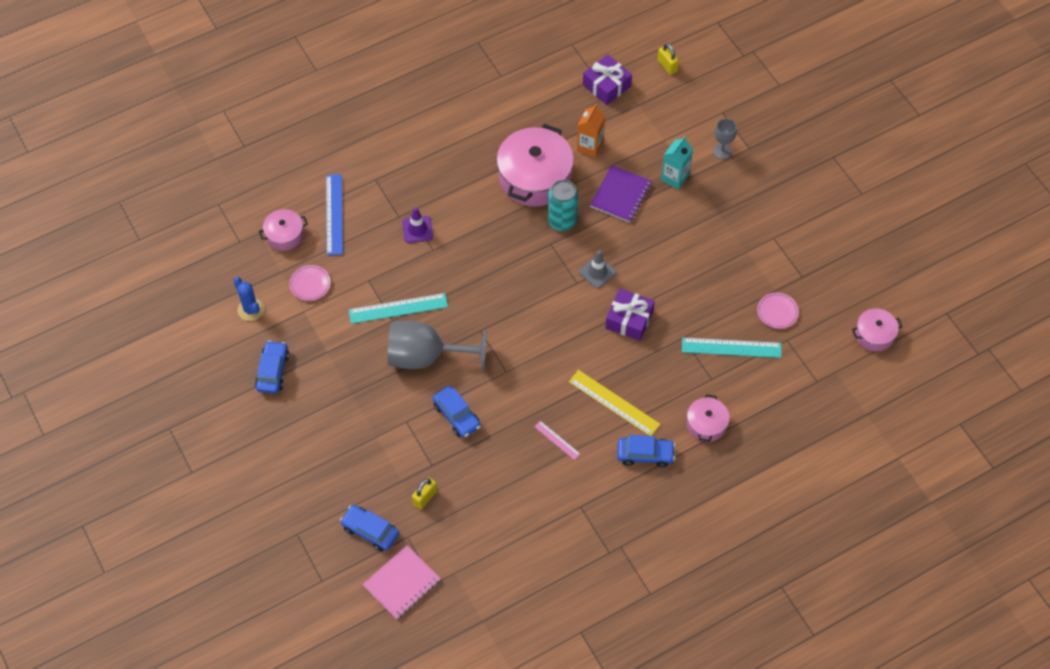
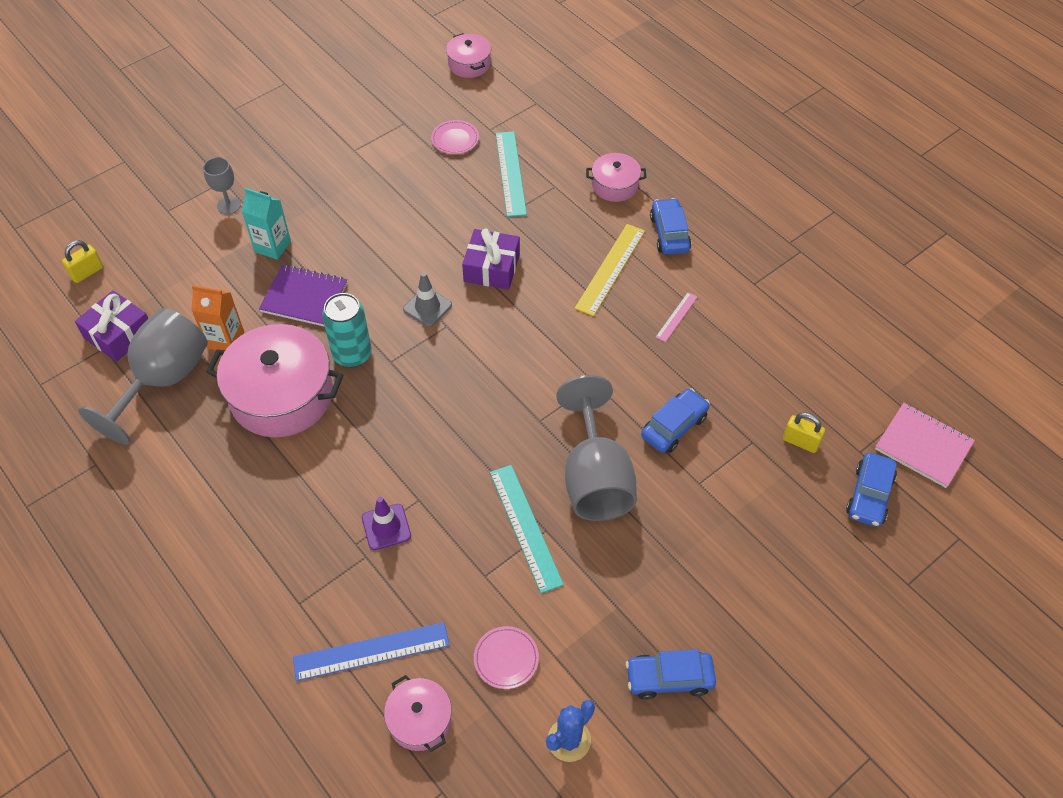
camera: 100 degrees left, 5 degrees down
none -> grey goblet [79,308,208,445]

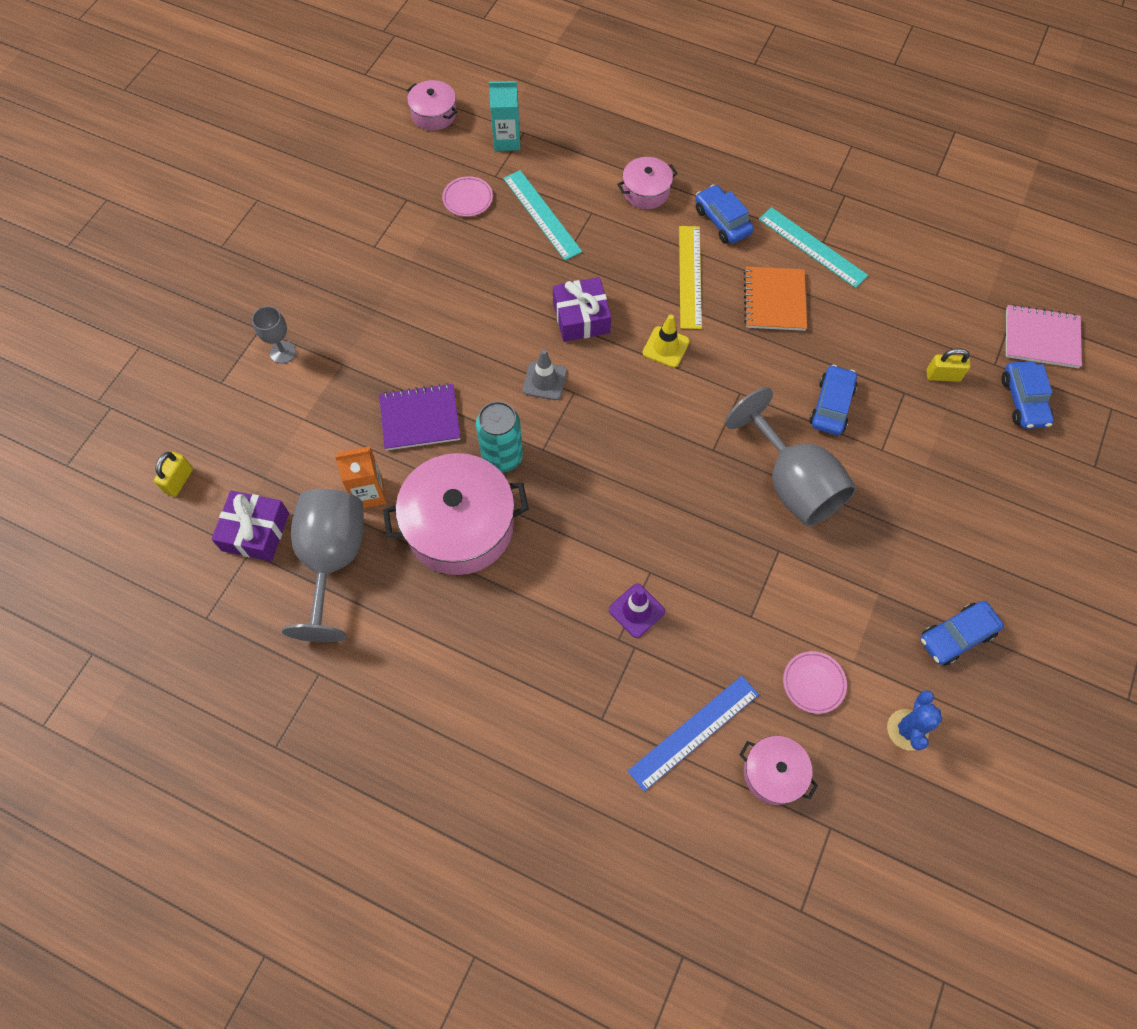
camera: 25 degrees left, 10 degrees up
turquoise carton [242,188,291,260] -> turquoise carton moved to [489,81,520,151]
turquoise ruler [490,465,564,593] -> turquoise ruler moved to [759,207,868,288]
pink ruler [656,292,697,342] -> orange notebook [744,267,807,331]
none -> yellow traffic cone [643,315,690,368]

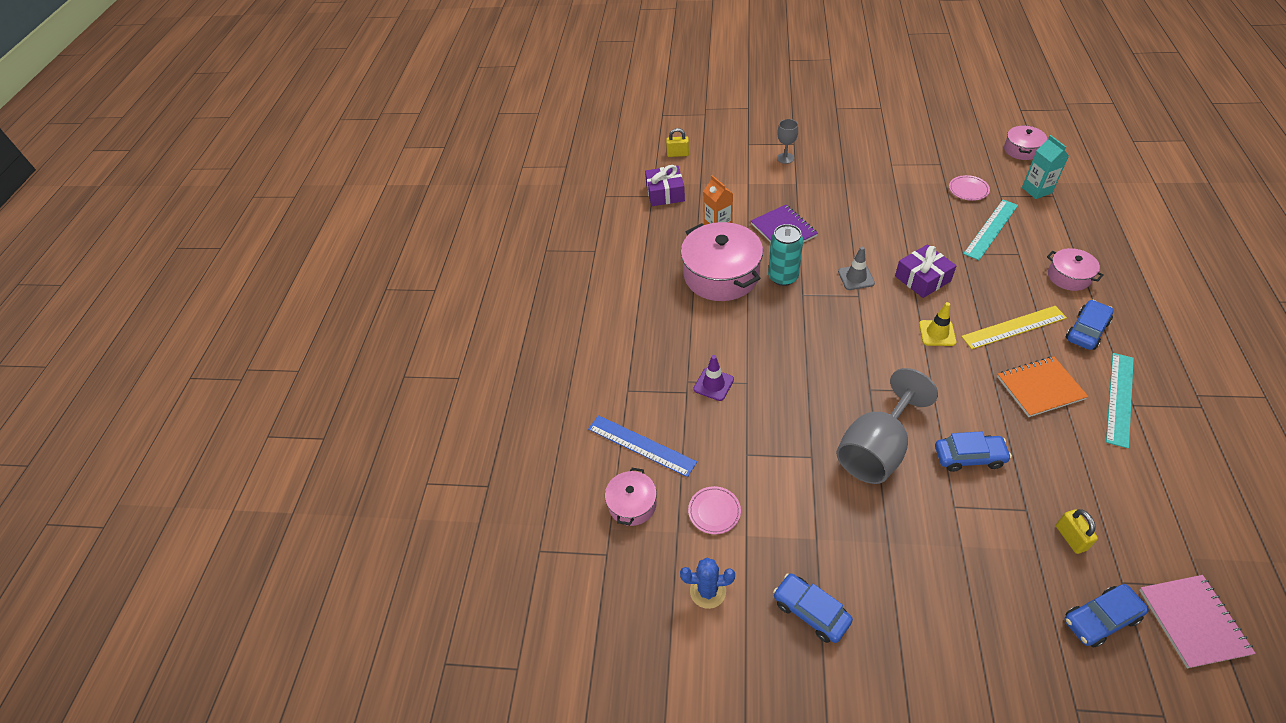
camera: 75 degrees right, 15 degrees down
grey goblet [282,489,364,642] -> none

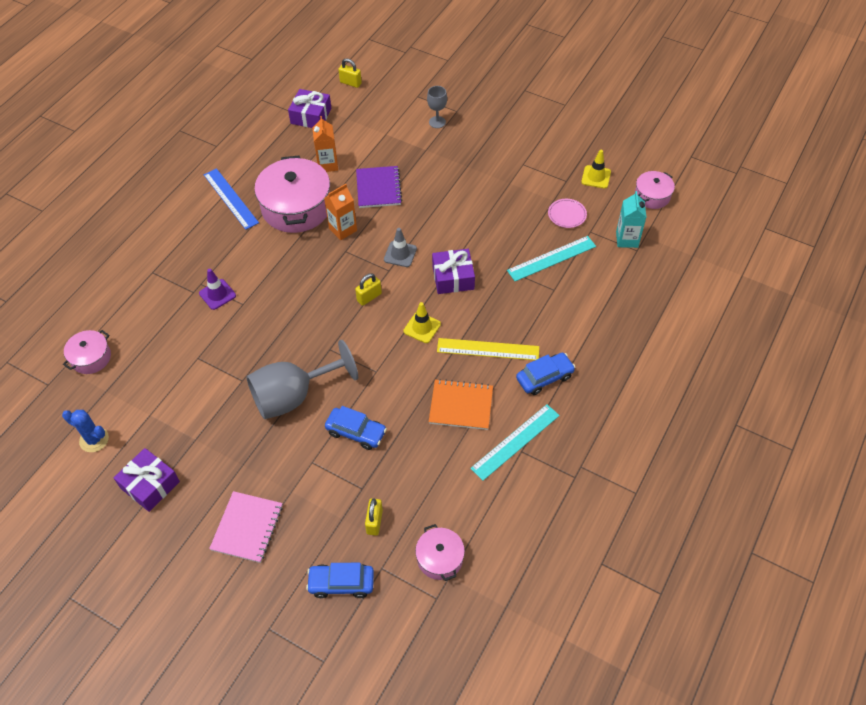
camera: 20 degrees right, 5 degrees up
blue ruler [588,415,697,477] -> blue ruler moved to [204,168,259,230]
pink plate [688,486,741,534] -> none
turquoise can [768,224,803,286] -> orange carton [324,184,357,240]
blue car [773,573,853,643] -> purple gift [114,448,180,512]
pink pot [1047,248,1103,291] -> pink pot moved to [415,524,465,581]
pink notebook [1139,575,1256,668] -> pink notebook moved to [209,491,283,563]
none -> yellow padlock [355,273,382,306]
none -> yellow traffic cone [581,150,611,189]

